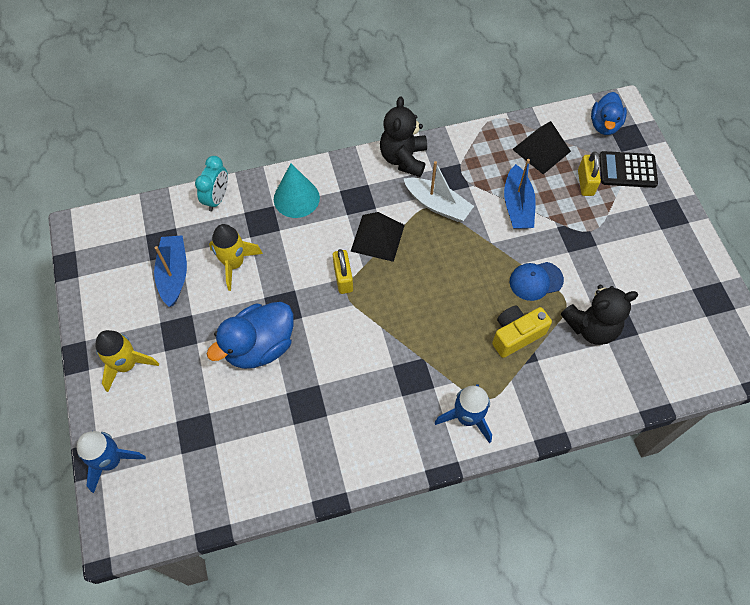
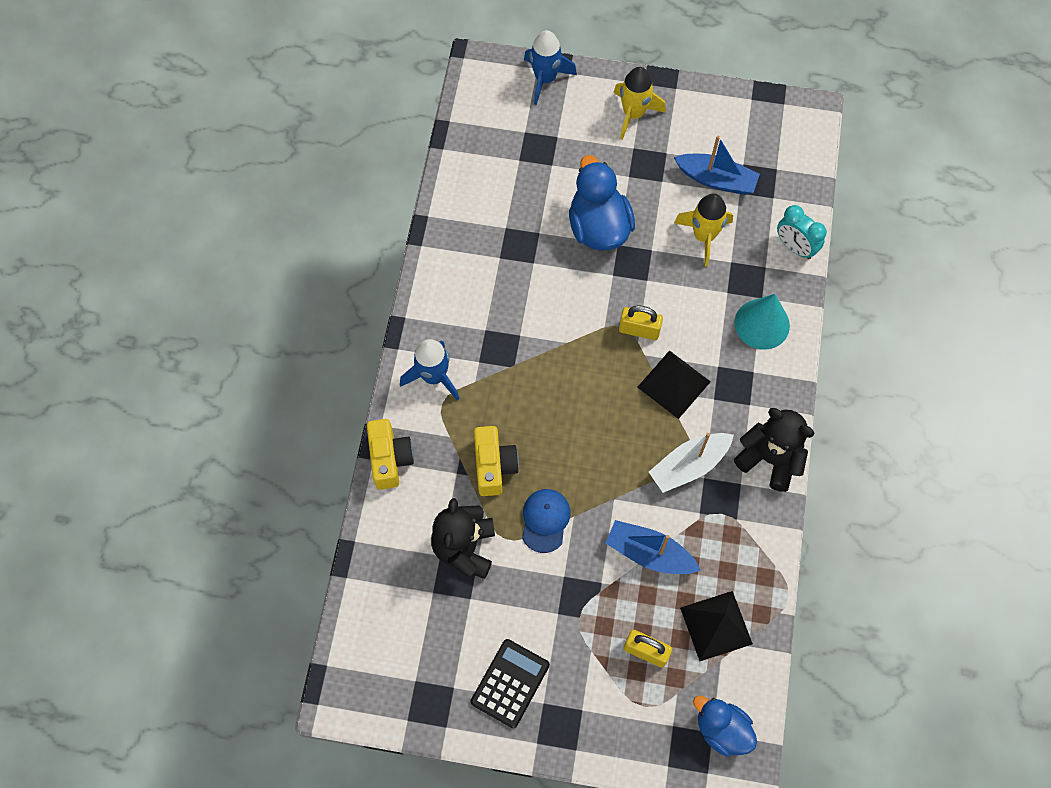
camera: 115 degrees right, 5 degrees up
black calculator [599,151,658,188] -> black calculator moved to [471,639,550,728]
none -> yellow camera [367,419,414,490]

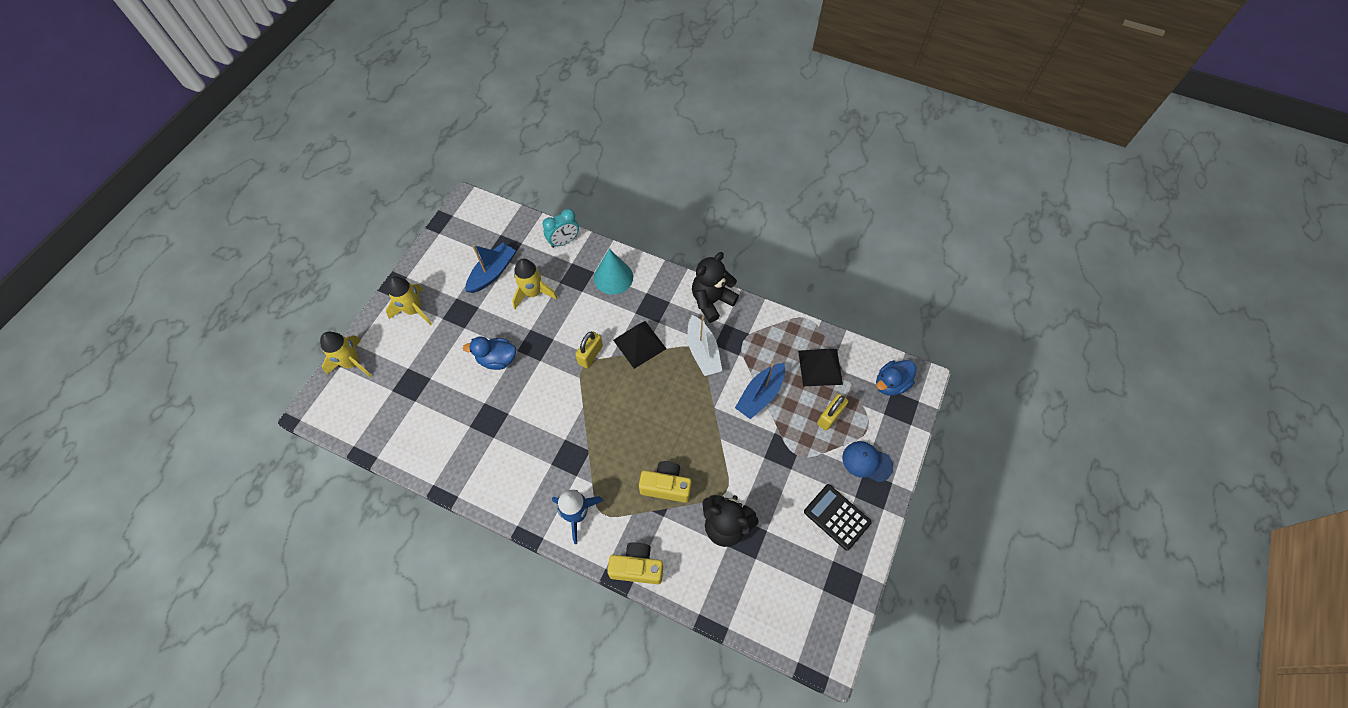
camera: 75 degrees left, 5 degrees down
blue cap [522,489,571,553] -> blue cap moved to [842,441,893,482]
blue rocket [524,30,577,105] -> yellow rocket [320,332,372,377]
blue duck [569,155,635,251] -> blue duck [463,336,516,370], size x0.66

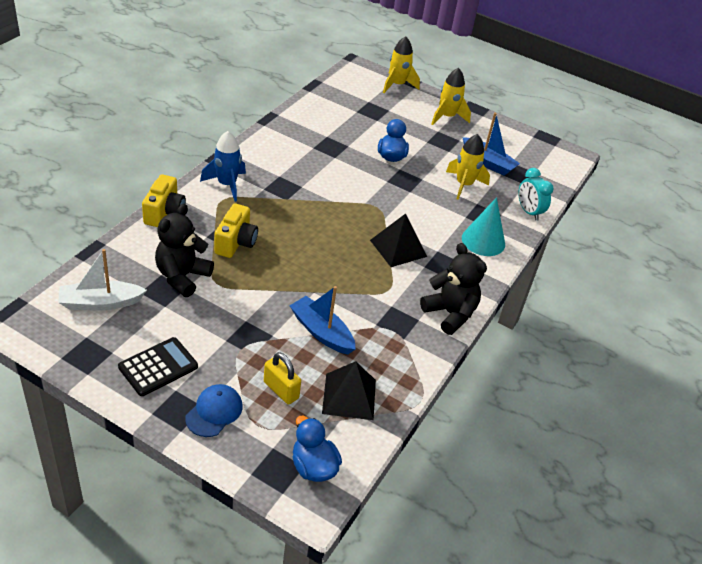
camera: 90 degrees right, 20 degrees down
yellow padlock [575,331,603,368] -> none
white boat [688,315,722,376] -> white boat moved to [58,249,147,311]

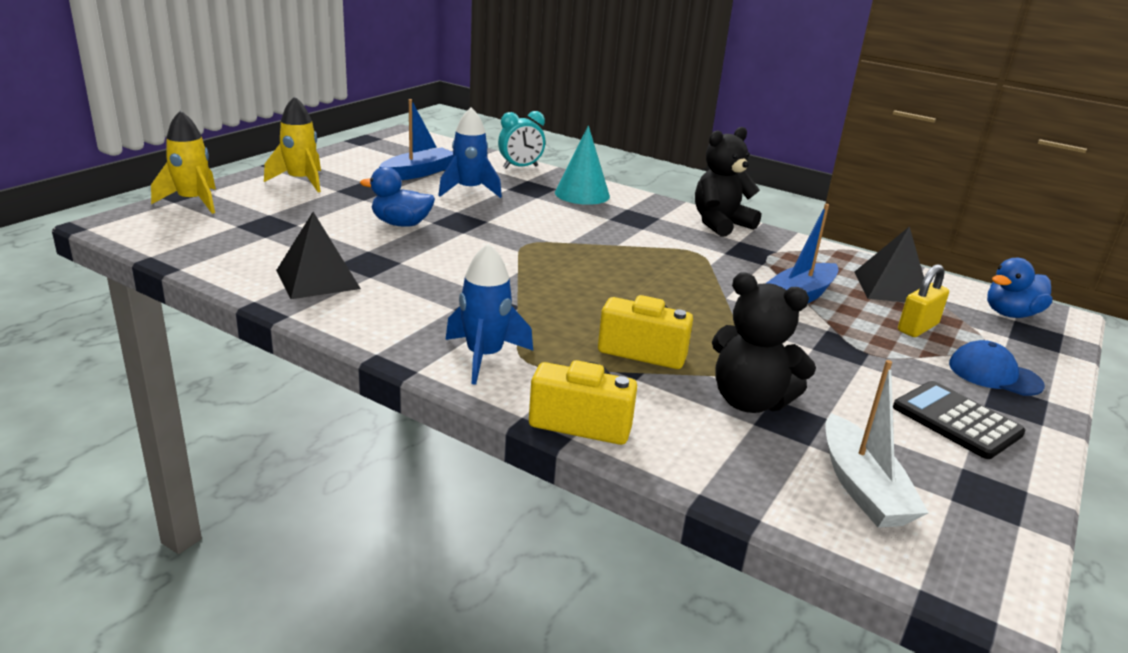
camera: 85 degrees left, 15 degrees down
black pyramid [370,213,427,267] -> black pyramid moved to [276,212,361,299]
yellow rocket [446,134,490,200] -> blue rocket [438,107,502,198]

